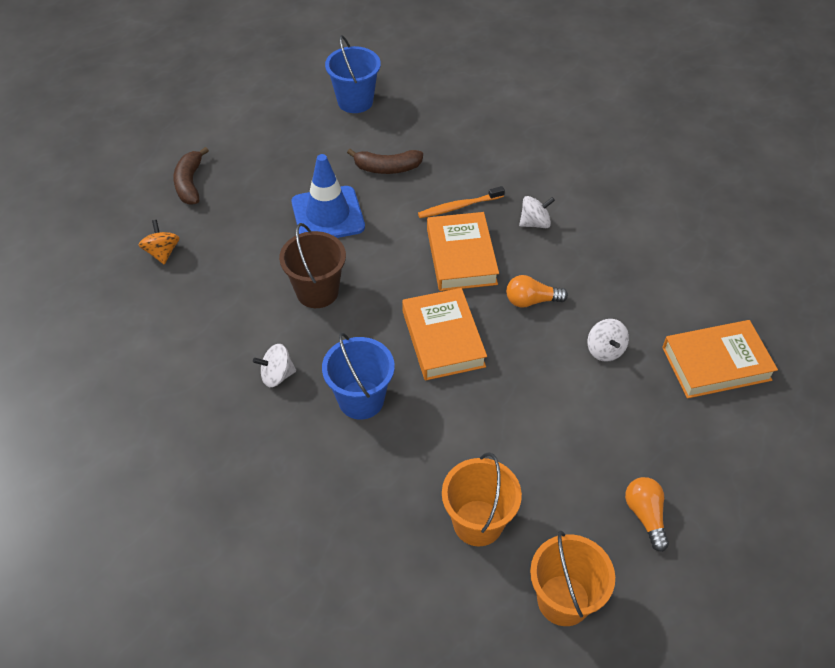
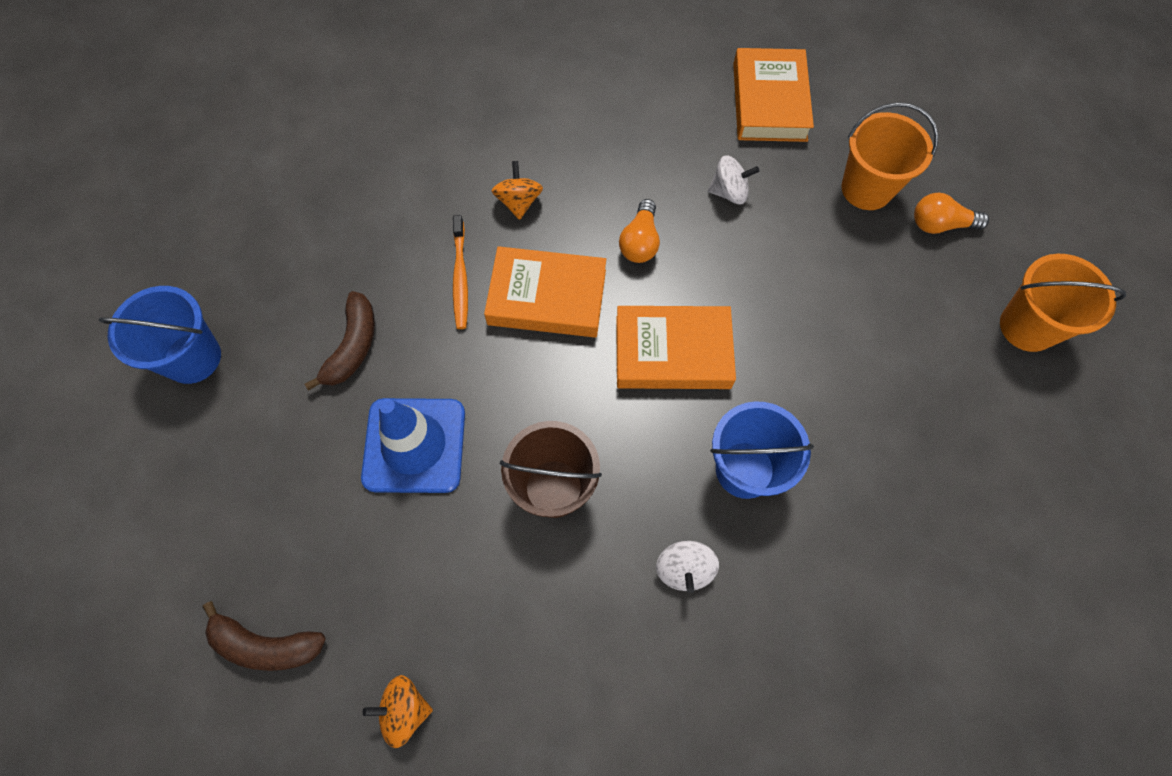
camera: 75 degrees left, 15 degrees up
orange bucket [442,452,522,546] -> orange bucket moved to [841,102,938,210]
white spinning top [519,196,555,228] -> orange spinning top [492,161,543,220]

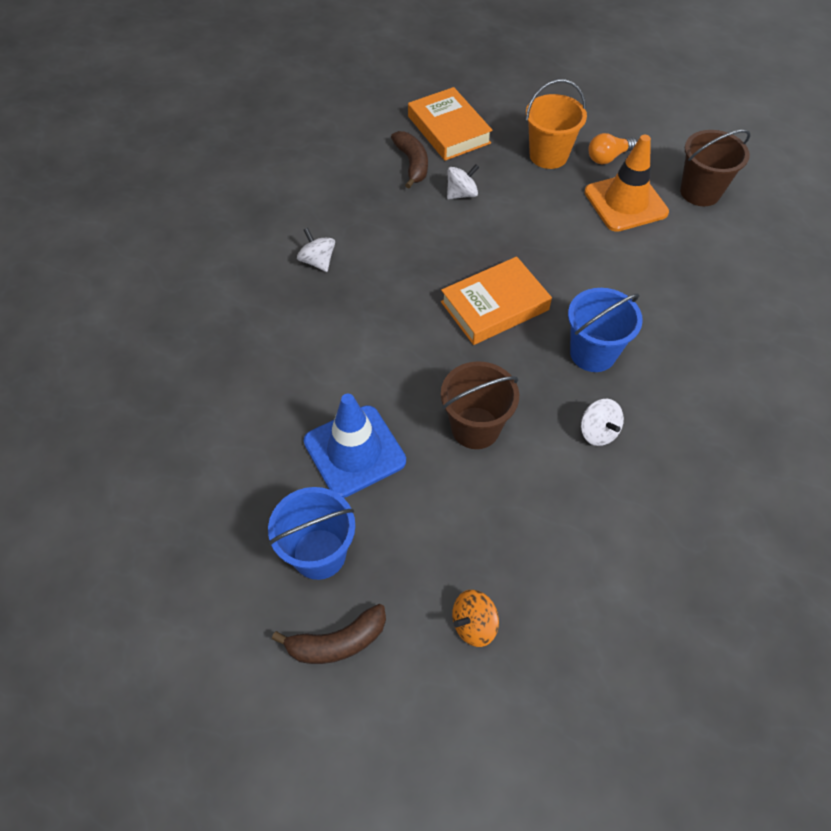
camera: 30 degrees left, 10 degrees down
blue bucket [99,286,221,384] -> blue bucket moved to [268,487,355,580]
brown banana [305,291,375,391] -> brown banana moved to [391,131,428,188]
orange toothbrush [453,215,468,329] -> none
orange book [484,246,606,338] -> none
orange spinning top [492,161,543,220] -> white spinning top [297,228,335,272]
orange light bulb [619,199,660,263] -> none
orange bucket [1000,254,1127,352] -> brown bucket [680,130,751,206]
none -> orange traffic cone [584,135,669,232]

